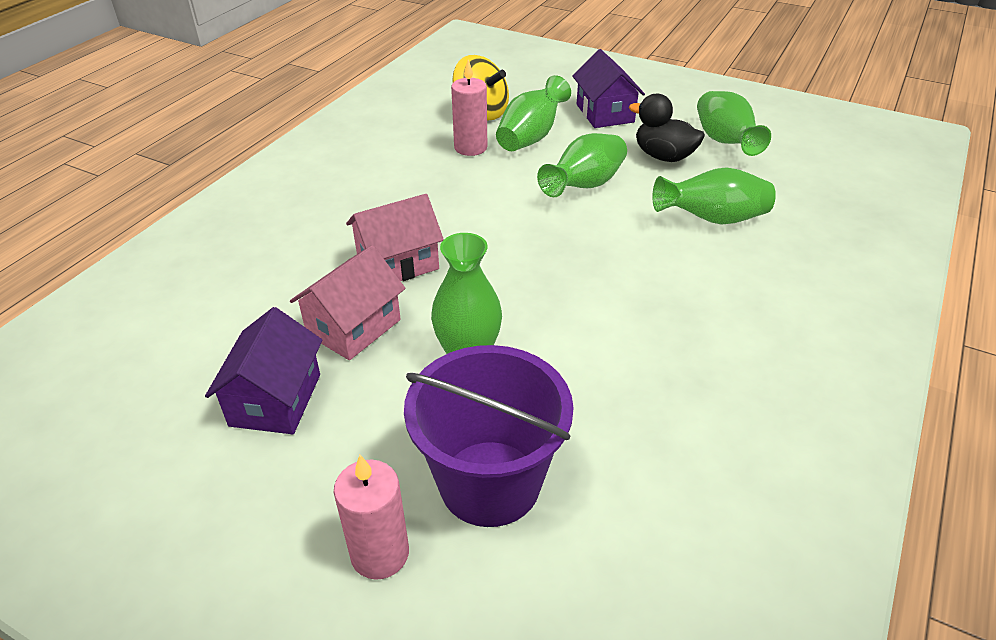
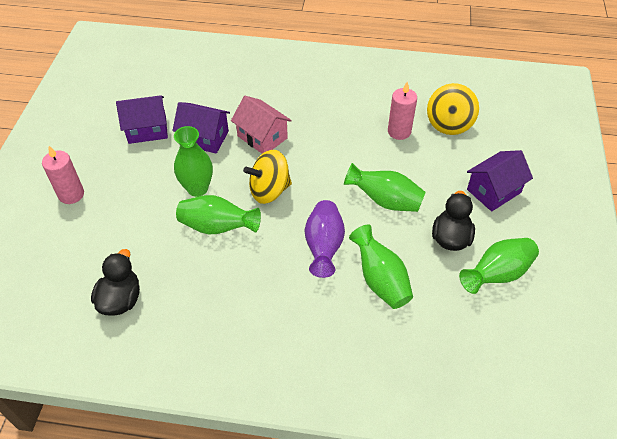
camera: 70 degrees right, 10 degrees up
pink house [290,245,406,360] -> purple house [173,102,230,154]
purple bucket [404,345,574,527] -> none
green vase [496,75,571,151] -> green vase moved to [176,195,261,235]
none -> black duck [91,249,140,316]
none -> yellow spinning top [243,150,292,204]
none -> purple vase [305,200,345,278]

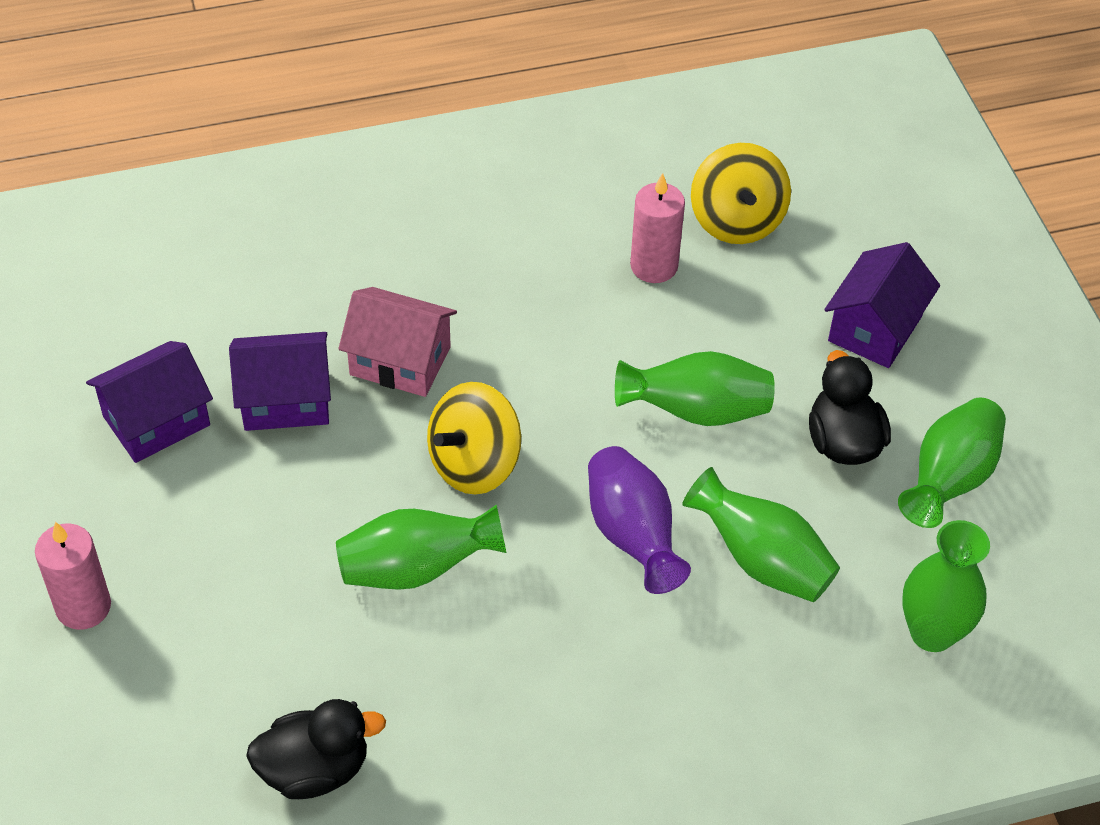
camera: 25 degrees left, 0 degrees up
black duck [91,249,140,316] -> black duck turned 90 degrees clockwise [246,699,386,799]
green vase [174,126,213,197] -> green vase moved to [902,520,990,652]

